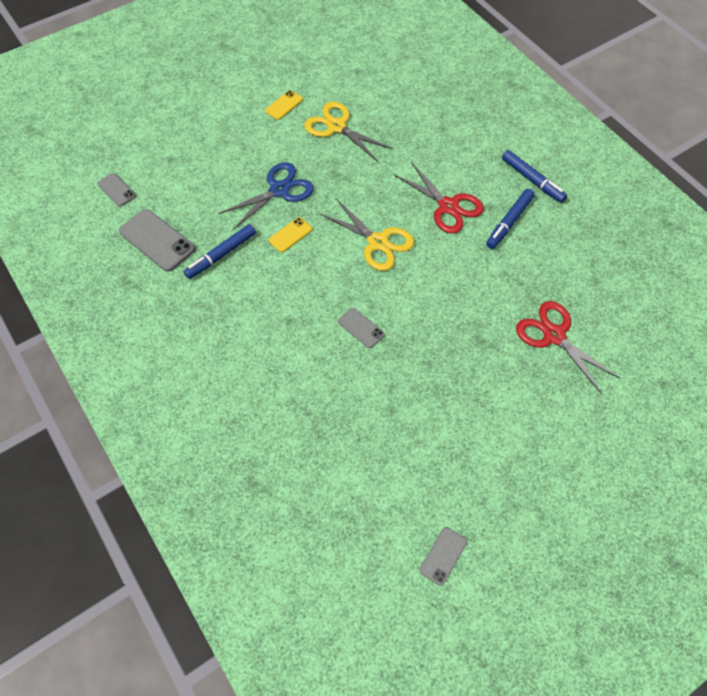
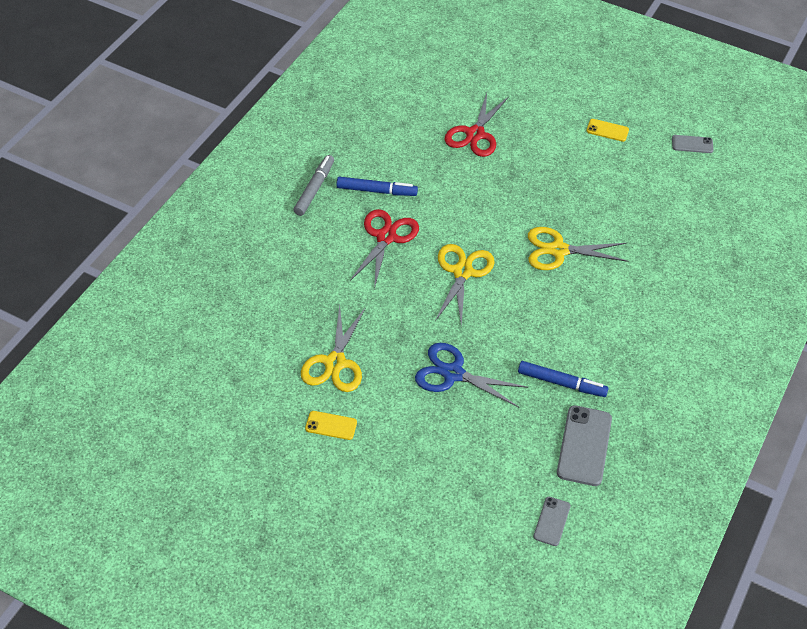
camera: 120 degrees left, 10 degrees down
yellow phone [269,217,312,252] -> yellow phone moved to [587,119,629,142]
grey phone [338,308,385,348] -> yellow scissors [528,227,629,270]
blue marker [502,150,567,203] -> grey marker [293,155,334,216]

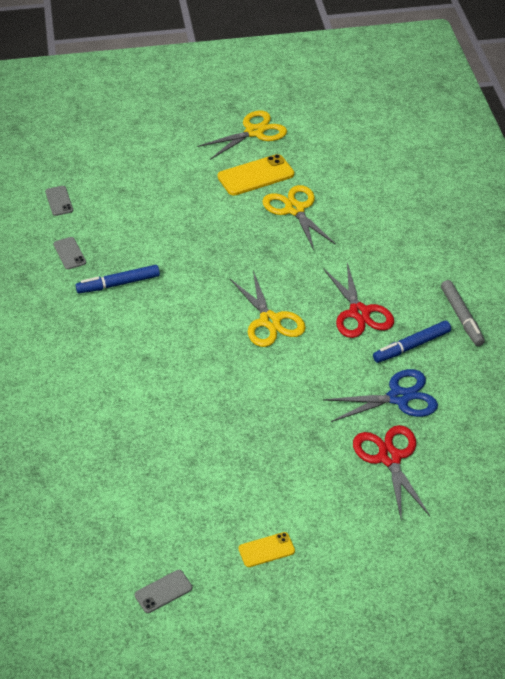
camera: 145 degrees right, 5 degrees down
yellow phone [305,411,357,440] -> yellow phone [218,154,294,196], size x1.78
blue scissors [415,343,528,408] -> blue scissors moved to [323,369,438,422]
yellow scissors [528,227,629,270] -> yellow scissors moved to [197,111,287,160]
grey phone [557,405,612,486] -> grey phone [53,237,86,270], size x0.56

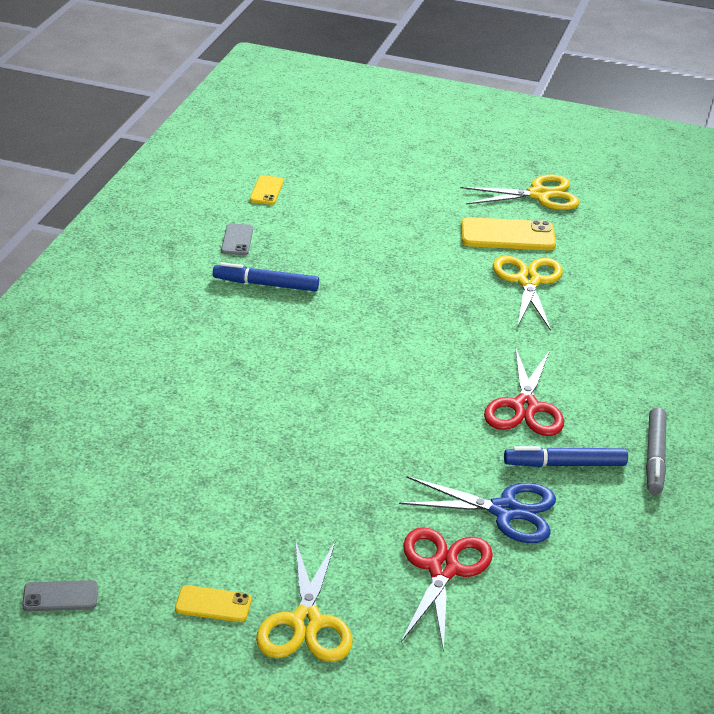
camera: 25 degrees right, 10 degrees down
grey phone [45,186,73,216] -> yellow phone [250,175,284,205]
yellow scissors [230,271,306,347] -> yellow scissors moved to [256,540,353,662]

